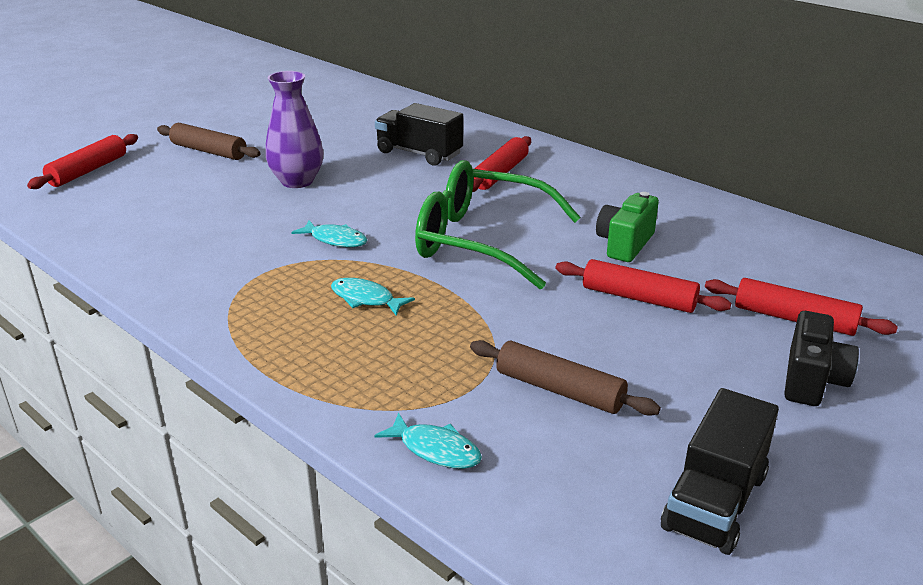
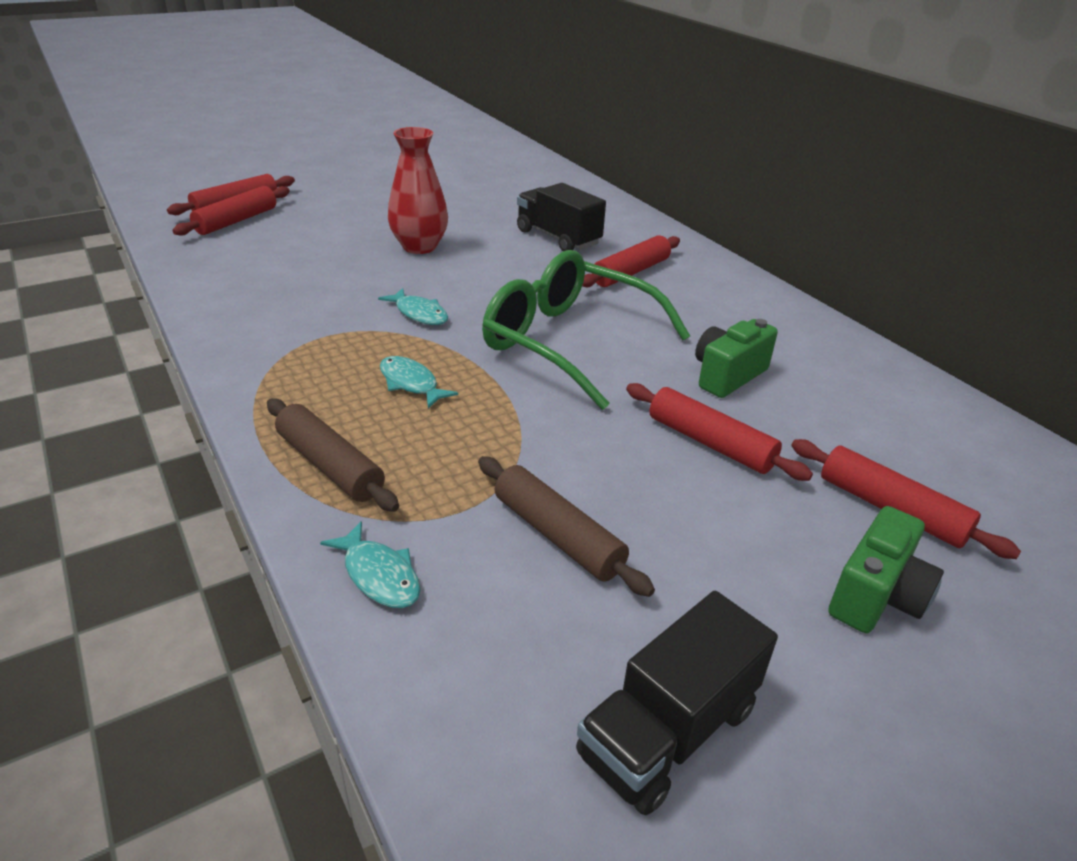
camera: 15 degrees right, 5 degrees up
brown rolling pin [157,123,261,160] -> brown rolling pin moved to [267,398,399,512]
purple vase [265,71,324,188] -> red vase [388,127,448,254]
black camera [784,311,859,406] -> green camera [828,506,944,633]
none -> red rolling pin [172,186,290,236]

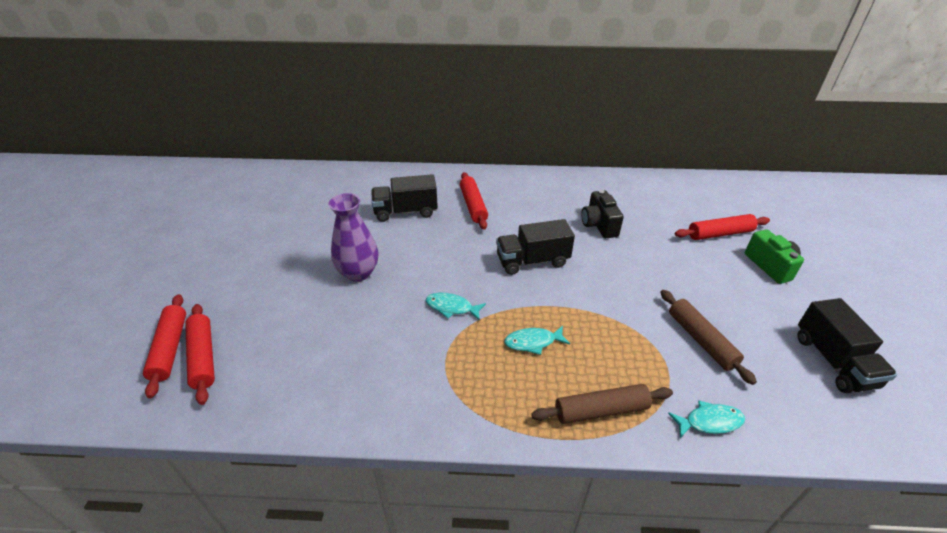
camera: 55 degrees left, 5 degrees up
turquoise fish [378,288,448,325] -> turquoise fish turned 150 degrees counterclockwise [426,293,486,320]
red vase [388,127,448,254] -> purple vase [328,193,379,282]
brown rolling pin [478,456,655,597] -> brown rolling pin turned 75 degrees clockwise [660,290,757,385]
green glasses [482,250,690,410] -> black truck [496,219,575,275]
red rolling pin [626,383,813,481] -> none
green camera [695,319,778,398] -> black camera [581,190,624,238]

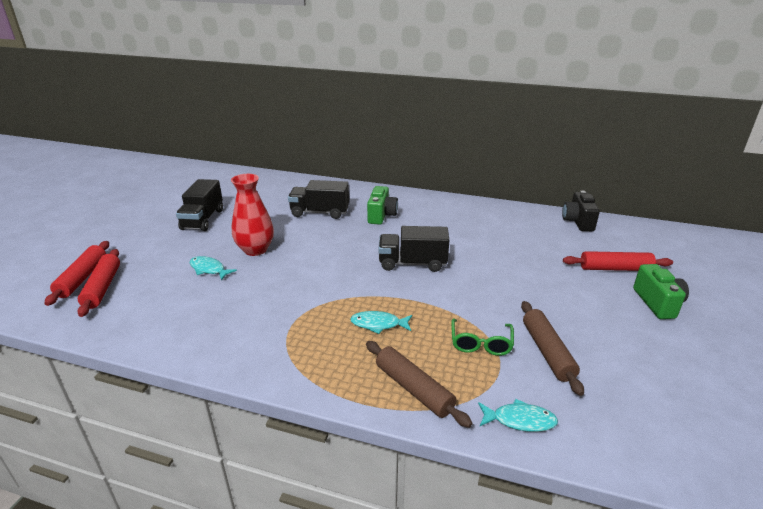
camera: 15 degrees right, 10 degrees down
purple vase [328,193,379,282] -> red vase [231,174,274,256]
turquoise fish [426,293,486,320] -> turquoise fish moved to [190,256,237,281]
red rolling pin [460,172,488,230] -> green camera [367,186,398,225]
brown rolling pin [531,384,673,424] -> brown rolling pin turned 45 degrees clockwise [366,341,472,428]
black camera [581,190,624,238] -> black camera moved to [562,190,600,231]
black truck [798,298,897,393] -> black truck moved to [176,179,223,231]
none -> green glasses [451,319,514,356]

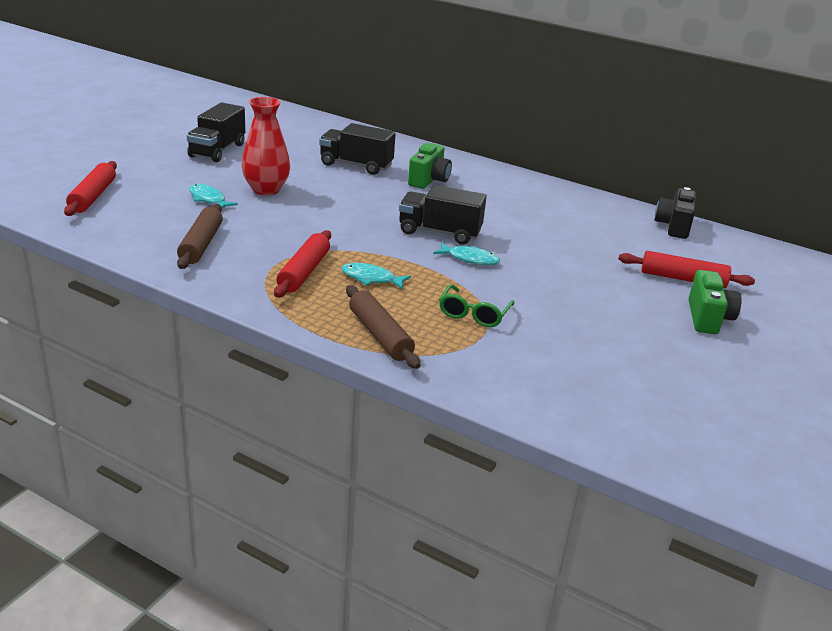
camera: 10 degrees right, 0 degrees up
red rolling pin [44,241,109,306] -> red rolling pin moved to [274,230,331,298]
turquoise fish [478,399,558,432] -> turquoise fish moved to [433,242,500,265]
brown rolling pin [521,301,584,396] -> brown rolling pin moved to [177,204,223,269]

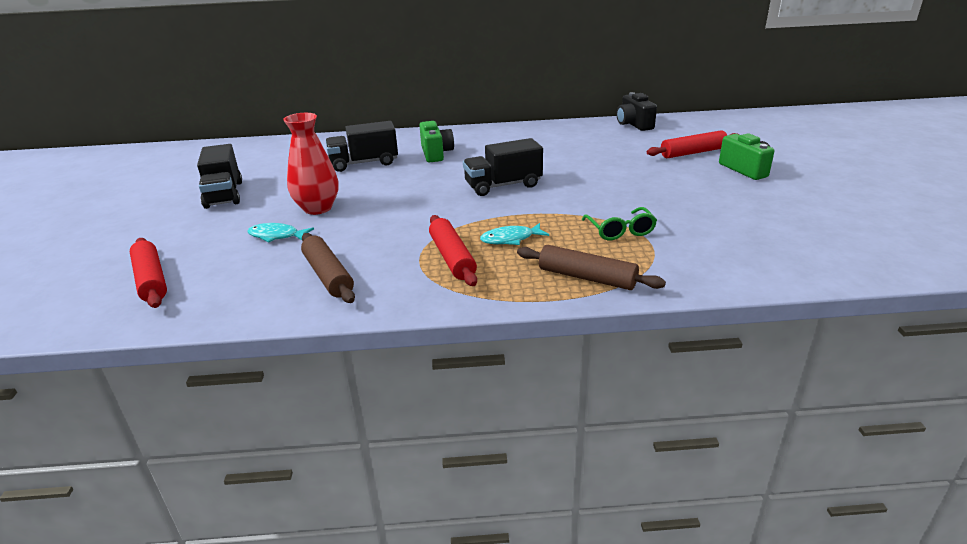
camera: 30 degrees left, 0 degrees up
turquoise fish [433,242,500,265] -> none

